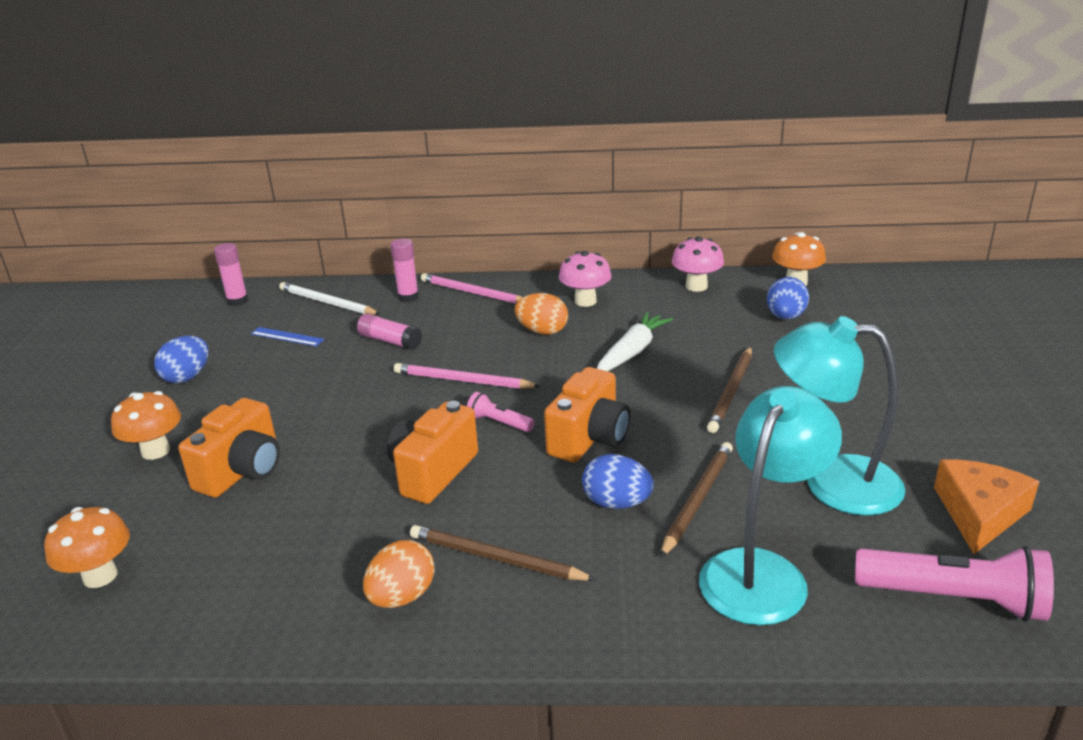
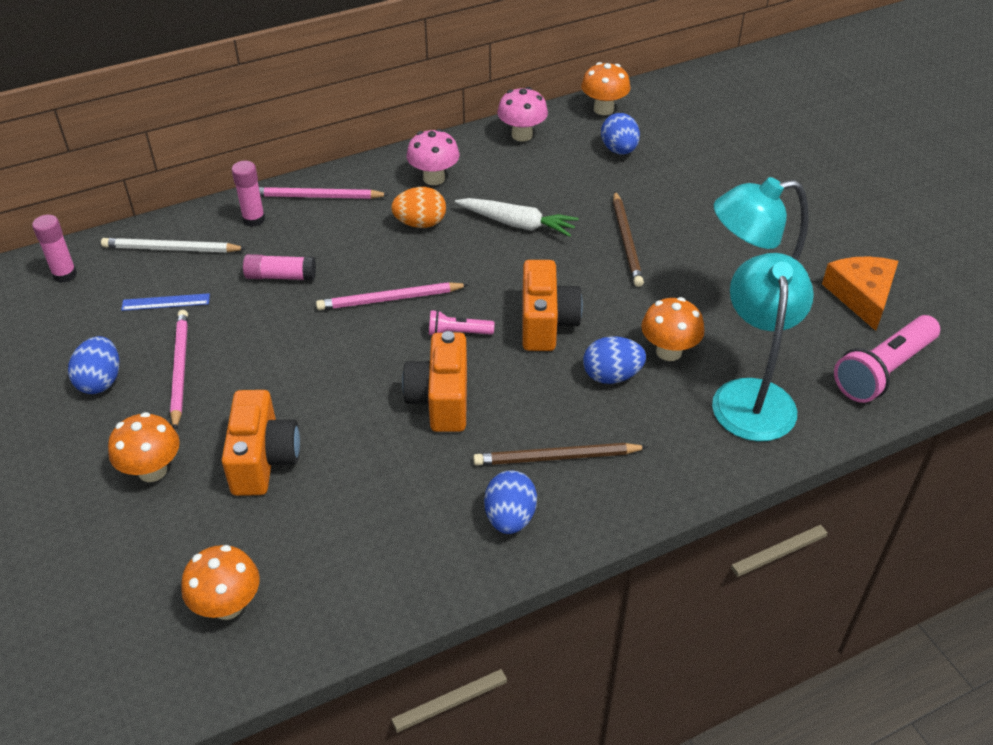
camera: 30 degrees left, 15 degrees up
orange egg [363,540,435,608] -> blue egg [484,471,537,534]
white carrot [597,312,673,371] -> white carrot turned 105 degrees clockwise [455,198,579,237]
brown pencil [660,442,733,558] -> orange mushroom [641,297,705,361]
pink flashlight [855,546,1054,622] -> pink flashlight turned 150 degrees clockwise [834,315,940,403]
none -> pink pencil [170,310,188,430]

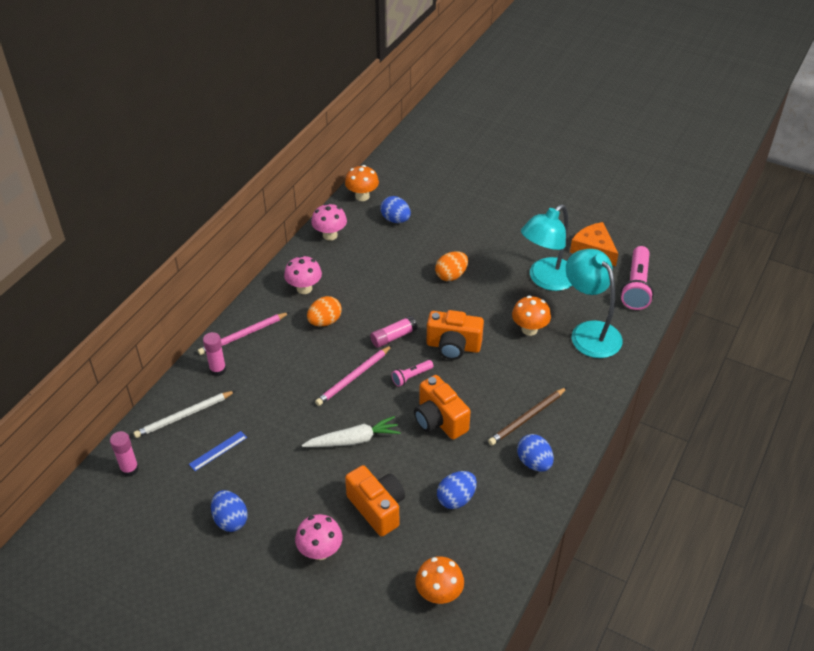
camera: 35 degrees left, 0 degrees up
orange mushroom [108,412,180,482] -> pink mushroom [295,514,342,560]
pink pencil [170,310,188,430] -> none
pink glue stick [243,254,316,281] -> pink glue stick moved to [370,316,417,348]
white carrot [455,198,579,237] -> white carrot moved to [302,416,400,447]
orange camera [522,260,583,351] -> orange camera turned 135 degrees clockwise [427,310,484,360]
blue egg [583,336,646,384] -> blue egg moved to [437,471,477,509]
brown pencil [613,191,644,287] -> orange egg [435,251,468,281]

